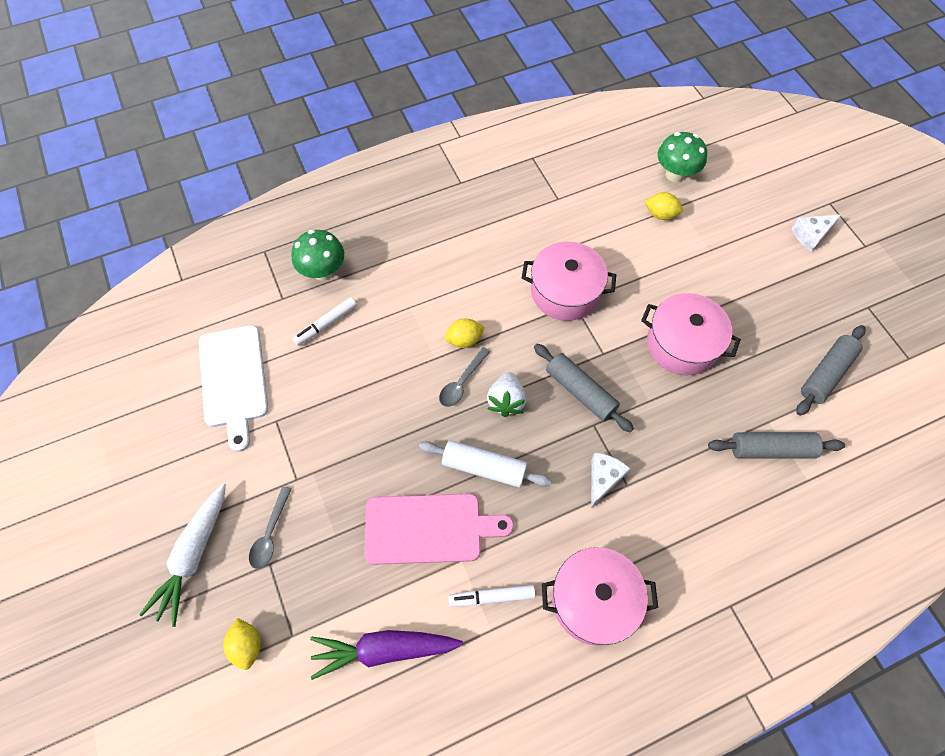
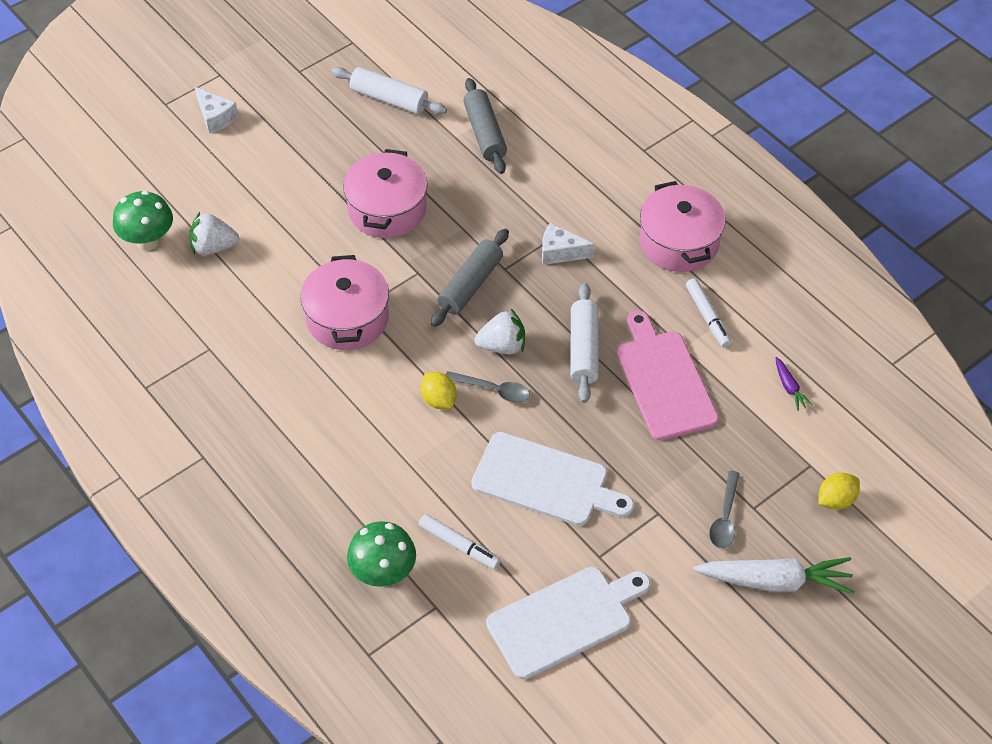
camera: 105 degrees left, 10 degrees down
grey spoon [249,486,292,569] -> grey spoon turned 105 degrees clockwise [709,471,740,548]
purple carrot [310,630,463,680] -> purple carrot [775,357,813,411], size x0.45
yellow lemon [644,192,683,220] -> white strawberry [189,212,239,255]
grey rolling pin [796,325,865,416] -> white rolling pin [331,67,447,114]
none -> white cutting board [471,432,634,526]

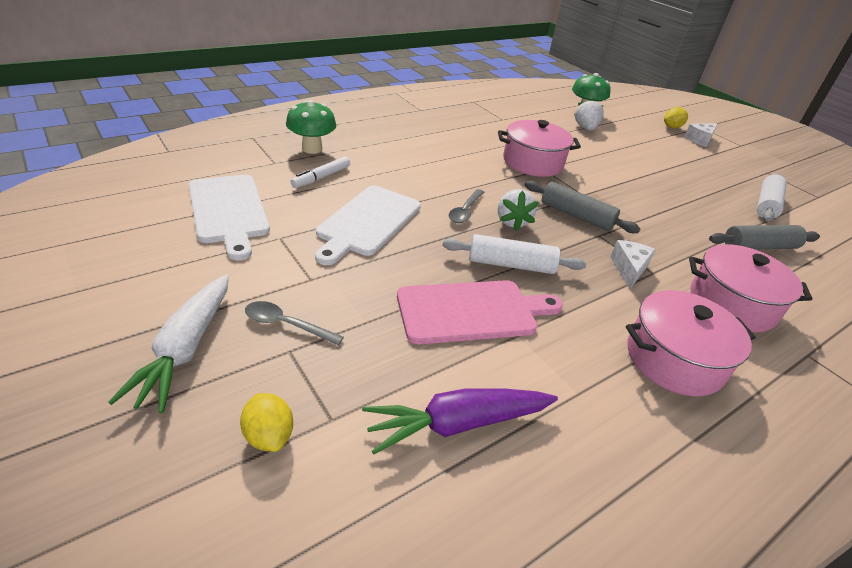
camera: 90 degrees right, 15 degrees down
pink pot [343,149,428,238] -> pink pot moved to [689,244,812,333]
yellow lemon [421,372,457,409] -> yellow lemon moved to [664,107,688,128]
white marker [686,278,732,347] -> none
purple carrot [775,357,813,411] -> purple carrot [362,388,558,454], size x2.20

